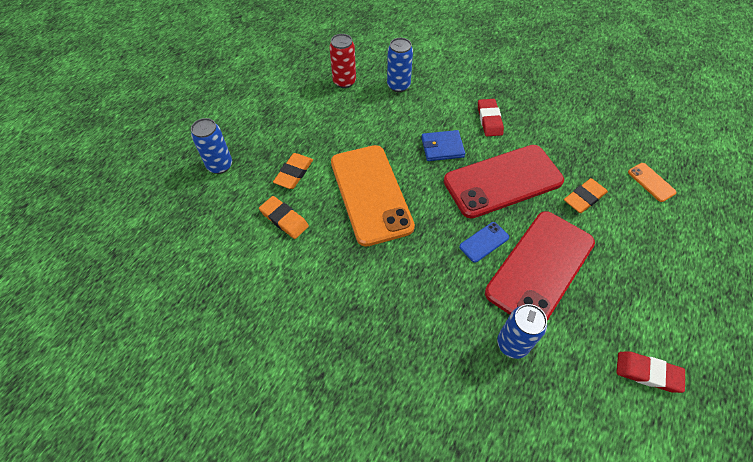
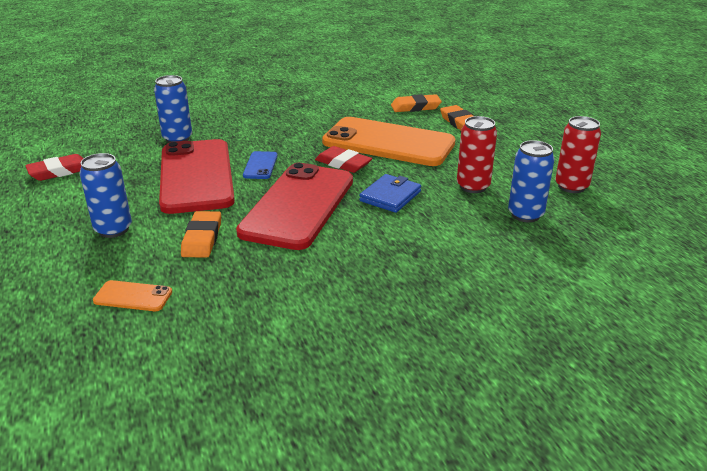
camera: 130 degrees right, 25 degrees down
blue can [191,118,232,174] -> blue can moved to [80,153,132,238]
red eraser [478,99,504,136] -> red eraser moved to [315,146,372,173]
none -> red can [457,116,497,193]

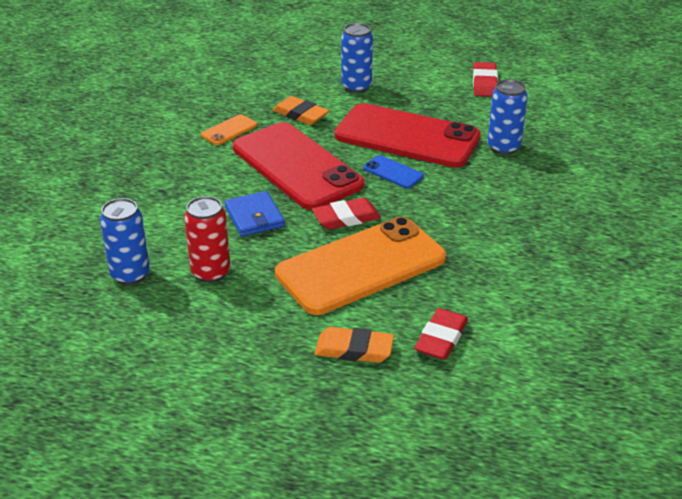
camera: 125 degrees right, 5 degrees up
orange phone [93,280,172,311] -> orange phone moved to [201,114,257,145]
orange eraser [391,94,442,112] -> red eraser [414,308,468,360]
red can [555,116,601,193] -> none

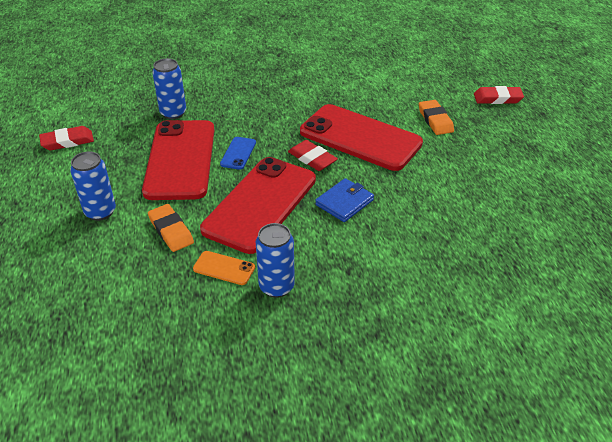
camera: 115 degrees left, 5 degrees up
blue can [100,198,150,285] -> blue can moved to [256,223,295,298]
red can [184,196,230,283] -> none
orange eraser [273,96,329,125] -> orange eraser turned 45 degrees counterclockwise [148,204,194,252]
orange phone [275,217,446,315] -> red phone [300,104,423,171]
red eraser [414,308,468,360] -> red eraser moved to [474,86,524,104]

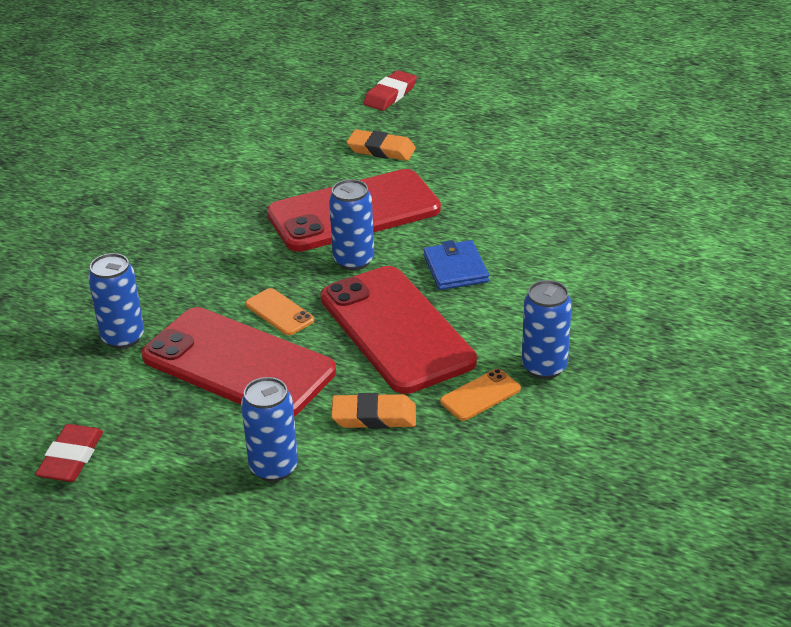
camera: 55 degrees left, 5 degrees down
blue phone [220,137,256,170] -> orange phone [245,288,314,335]
red eraser [288,140,338,171] -> blue can [329,179,374,270]

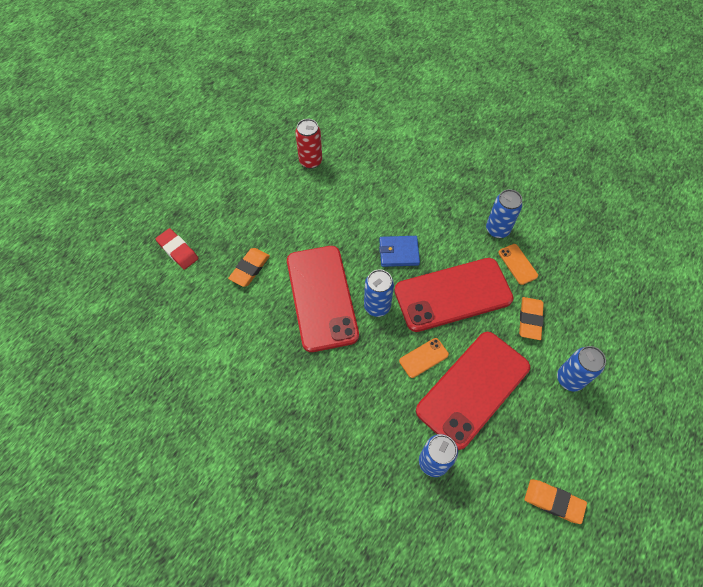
camera: 80 degrees left, 25 degrees up
red eraser [35,424,103,482] -> orange eraser [524,479,587,524]
none -> red can [295,119,322,169]

